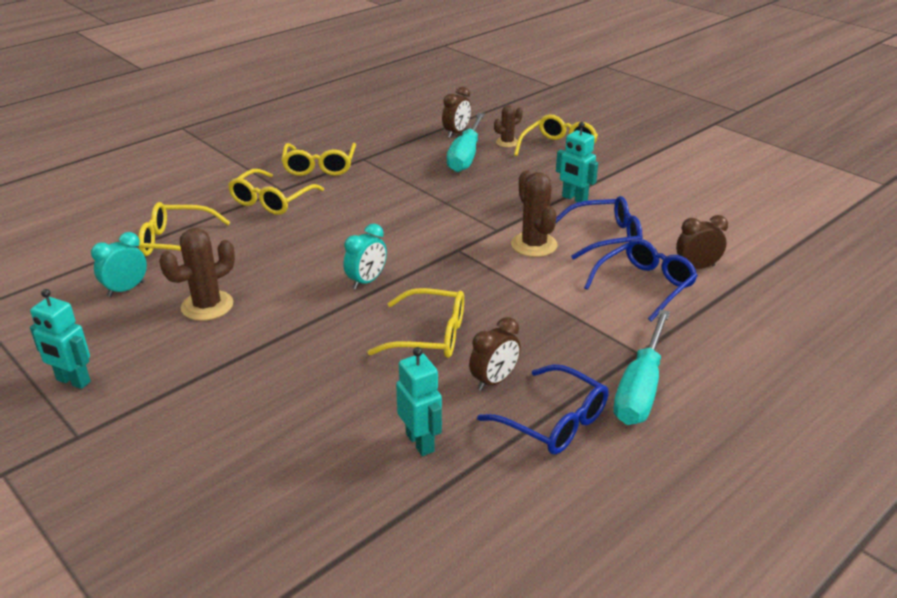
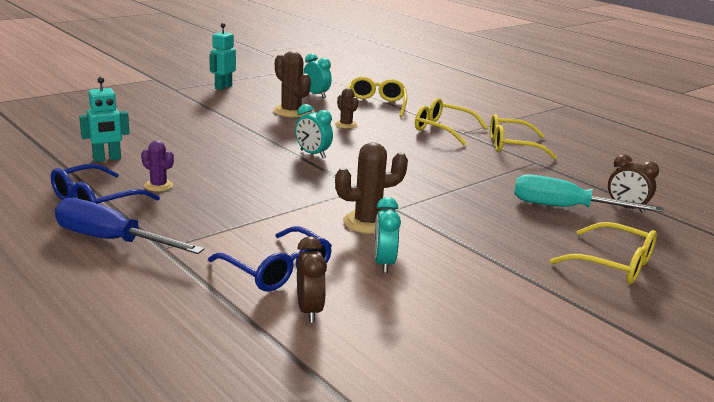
camera: 90 degrees right, 10 degrees down
yellow glasses [368,288,464,358] -> none
brown clock [469,317,521,391] -> purple cactus [141,140,174,191]
brown cactus [494,105,523,147] -> brown cactus moved to [335,88,358,129]
turquoise robot [556,122,598,203] -> none
blue glasses [556,196,642,260] -> turquoise clock [374,197,401,273]
turquoise screwdriver [614,310,670,425] -> blue screwdriver [55,198,204,254]

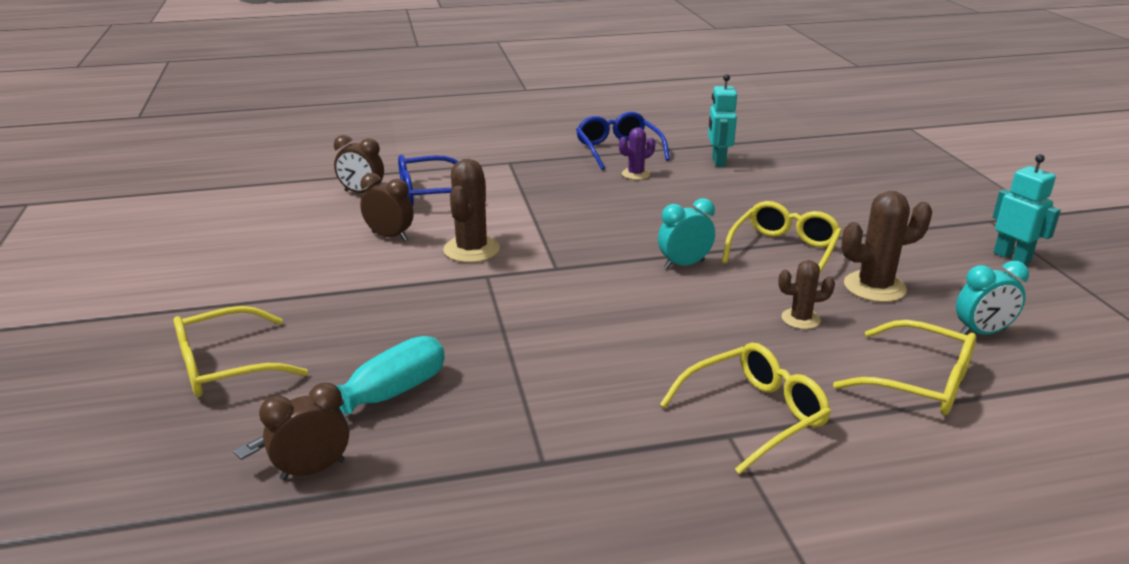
camera: 120 degrees right, 5 degrees up
blue screwdriver [55,198,204,254] -> none
turquoise clock [374,197,401,273] -> brown clock [360,173,414,241]
yellow glasses [490,114,557,159] -> yellow glasses moved to [722,201,842,275]

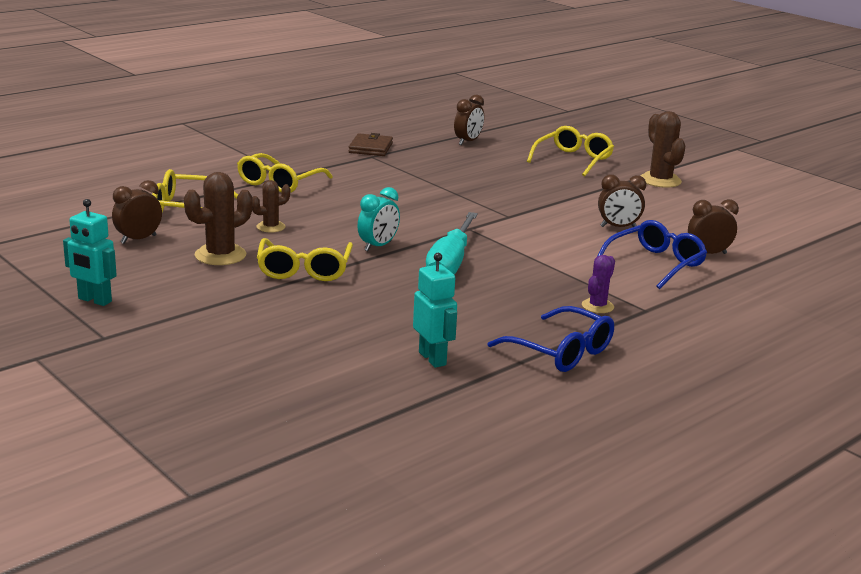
camera: 150 degrees right, 5 degrees down
turquoise screwdriver [233,336,445,460] -> turquoise screwdriver moved to [426,212,478,275]
brown cactus [443,159,500,263] -> brown cactus moved to [640,111,686,188]
purple cactus [619,127,655,180] -> purple cactus moved to [582,255,615,313]
turquoise clock [956,261,1029,335] -> brown clock [112,180,162,244]
none -> brown wallet [349,133,393,156]

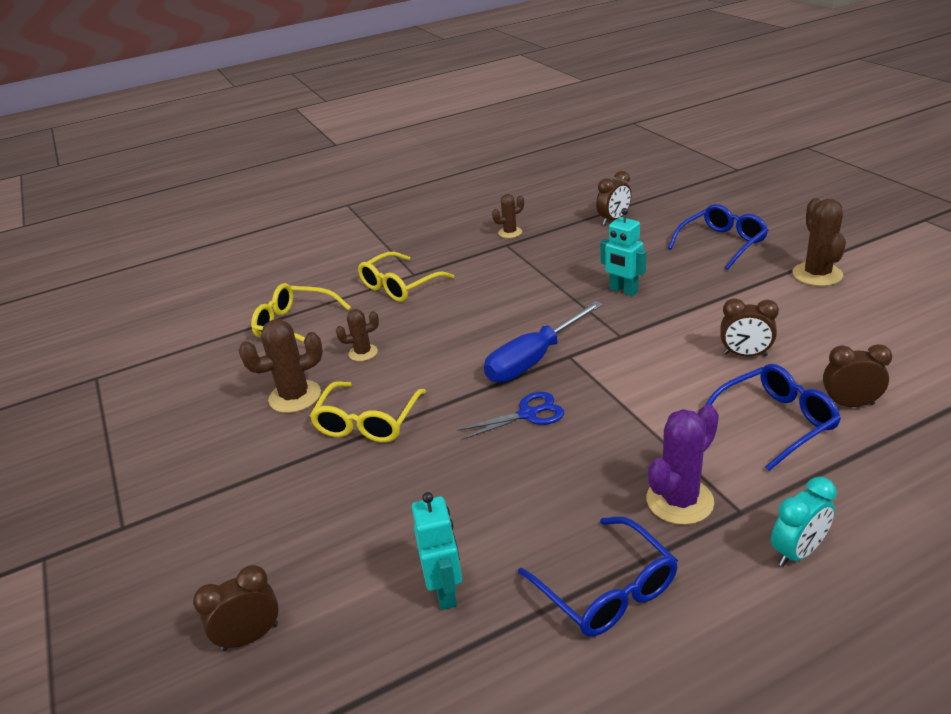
camera: 20 degrees right, 10 degrees up
turquoise robot [63,199,117,306] -> turquoise robot moved to [600,208,647,296]
brown clock [112,180,162,244] -> brown clock moved to [193,565,279,651]
brown wallet [349,133,393,156] -> brown cactus [492,194,524,238]
turquoise clock [357,187,400,251] -> turquoise clock moved to [771,477,837,567]
turquoise screwdriver [426,212,478,275] -> blue scissors [457,392,564,440]
yellow glasses [527,126,614,176] -> blue glasses [668,204,768,270]
purple cactus [582,255,615,313] -> purple cactus [646,404,719,525], size x1.67
none -> blue screwdriver [484,301,603,383]

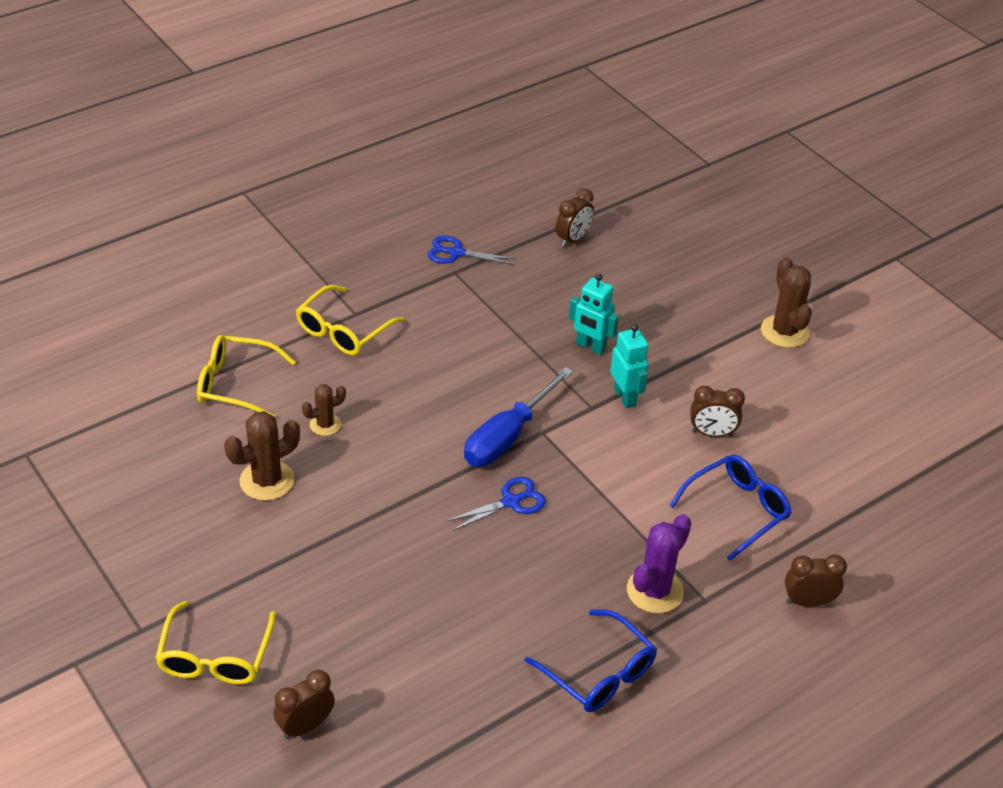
camera: 15 degrees left, 10 degrees up
yellow glasses [310,381,426,442] -> yellow glasses moved to [155,601,276,684]
turquoise robot [412,492,462,610] -> turquoise robot moved to [610,324,649,408]
brown cactus [492,194,524,238] -> blue scissors [428,236,517,265]
blue glasses [668,204,768,270] -> none
turquoise clock [771,477,837,567] -> none
brown clock [823,344,892,407] -> brown clock moved to [785,555,847,607]

